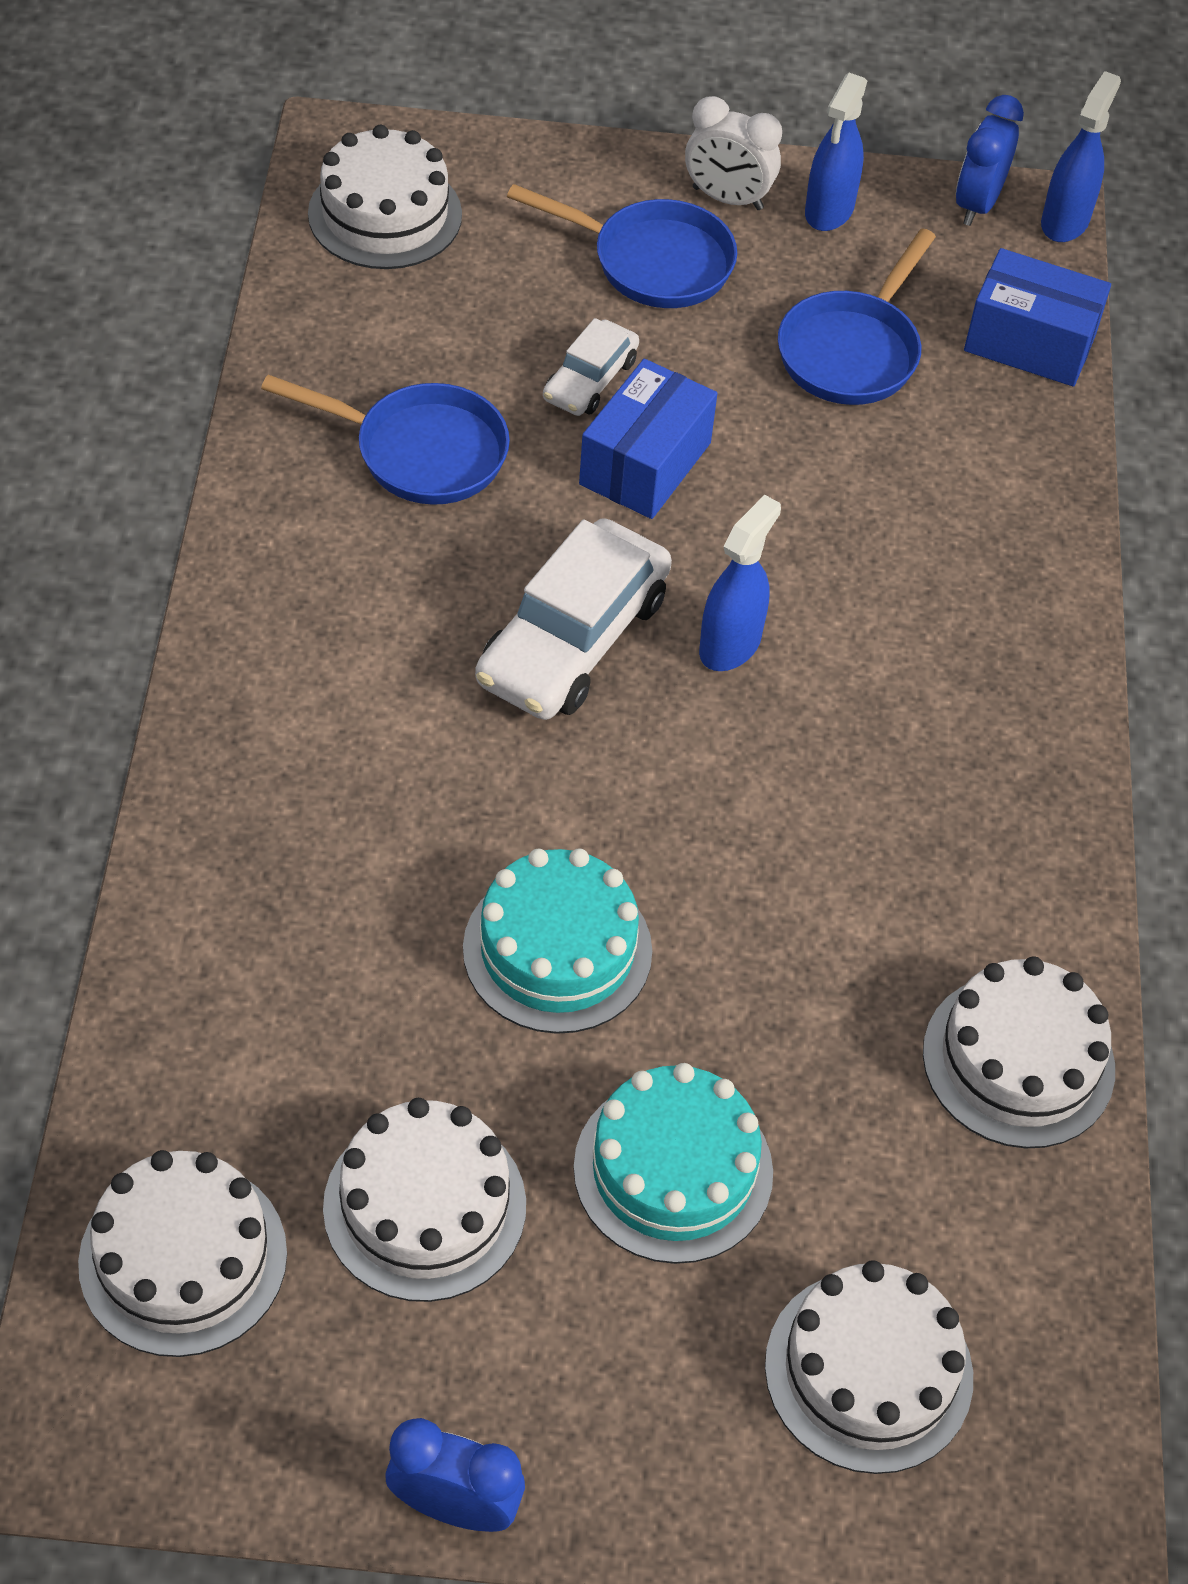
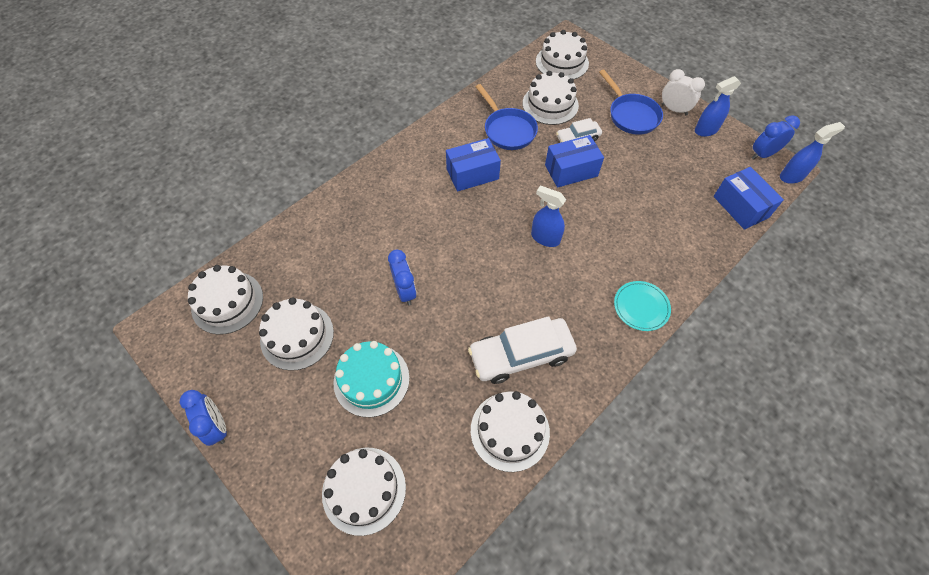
camera: 45 degrees right, 5 degrees up
turquoise cake [463,848,652,1034] -> blue clock [388,250,417,305]
white car [475,518,672,720] -> white car moved to [468,316,577,384]
white clock [685,96,782,210] -> white clock turned 150 degrees clockwise [662,69,705,115]
blue spray bottle [699,495,781,671] -> blue spray bottle turned 135 degrees counterclockwise [531,186,566,247]
blue pan [778,229,936,405] -> none
none -> blue box [446,138,501,192]
none -> white cake [523,71,579,125]
none -> turquoise plate [614,281,671,331]

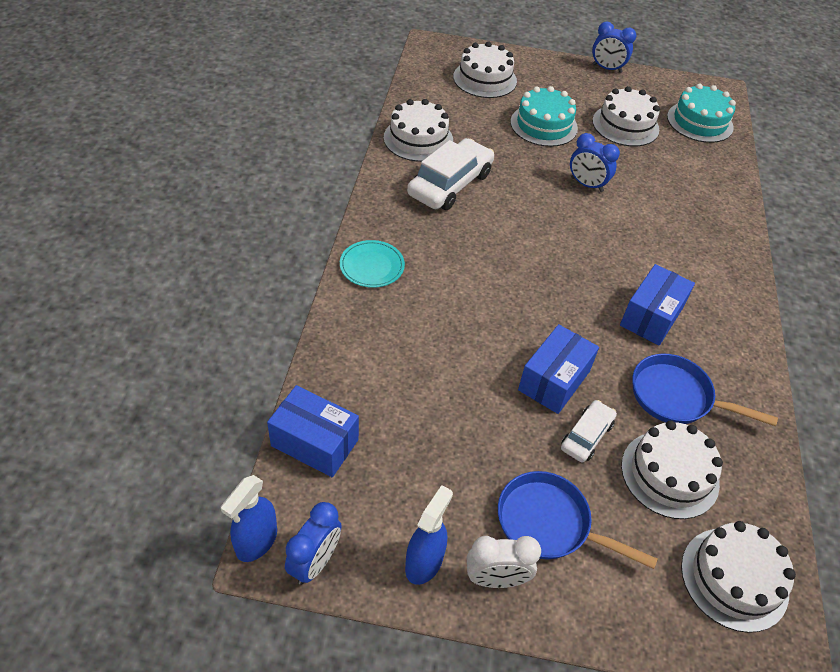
camera: 140 degrees right, 10 degrees down
white cake [188,265,263,335] -> turquoise cake [667,84,736,143]
blue spray bottle [531,186,566,247] -> none

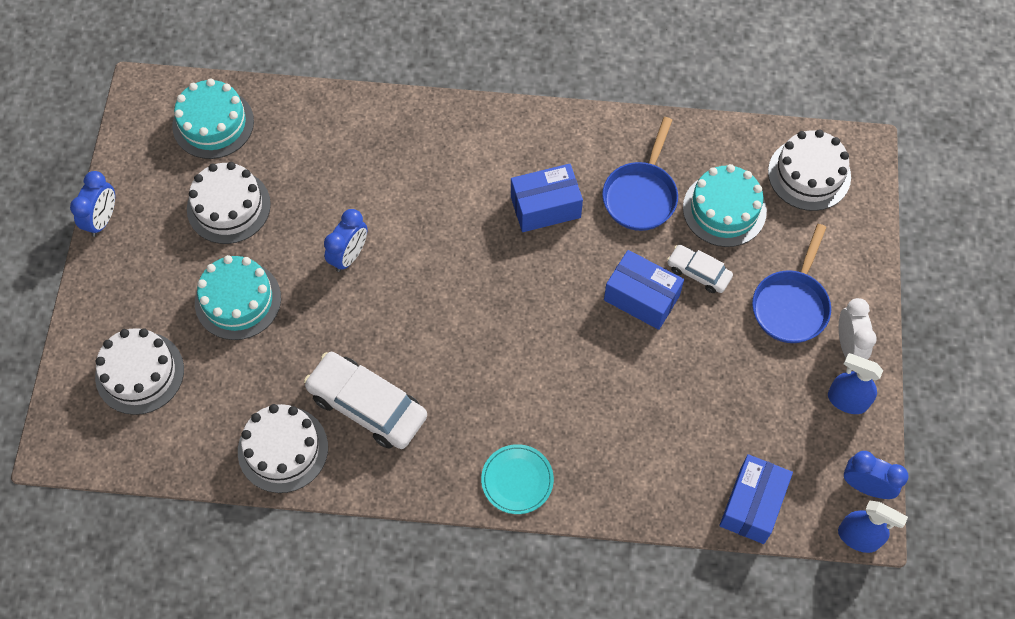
camera: 90 degrees left, 15 degrees up
blue box [620,264,695,346] -> blue box turned 45 degrees counterclockwise [511,164,583,232]
white cake [621,420,723,519] -> turquoise cake [683,164,767,247]

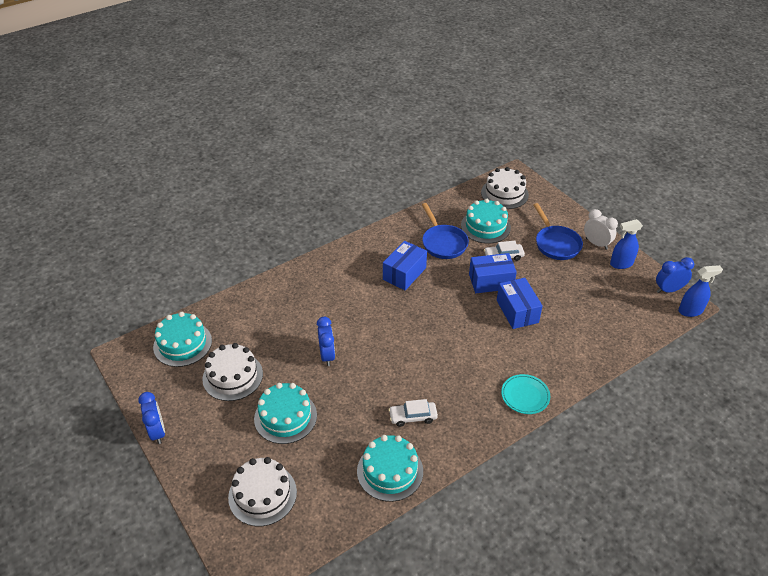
camera: 40 degrees left, 20 degrees down
white cake [238,404,328,493] -> turquoise cake [357,435,423,502]
white car [304,352,427,449] -> white car [389,399,438,427], size x0.55
blue box [719,454,793,544] -> blue box moved to [497,278,543,329]

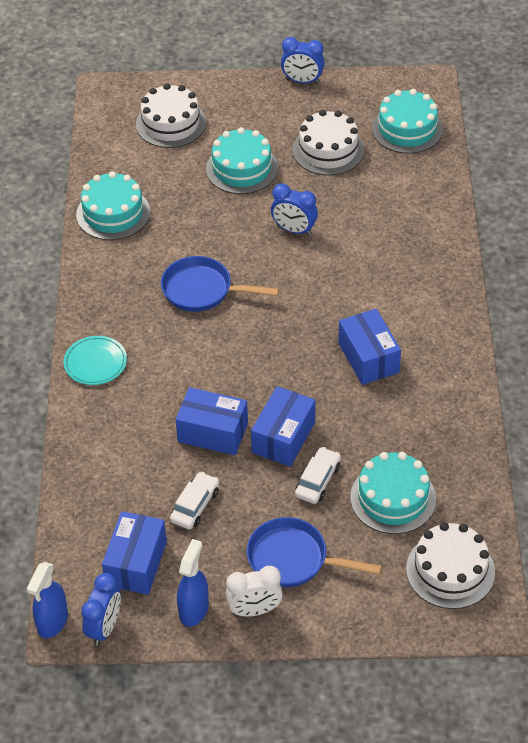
camera: 125 degrees right, 5 degrees up
white car [389,399,438,427] -> white car moved to [170,472,219,529]
blue pan [422,203,469,259] -> blue pan moved to [161,256,279,312]
none -> blue box [102,511,167,595]

